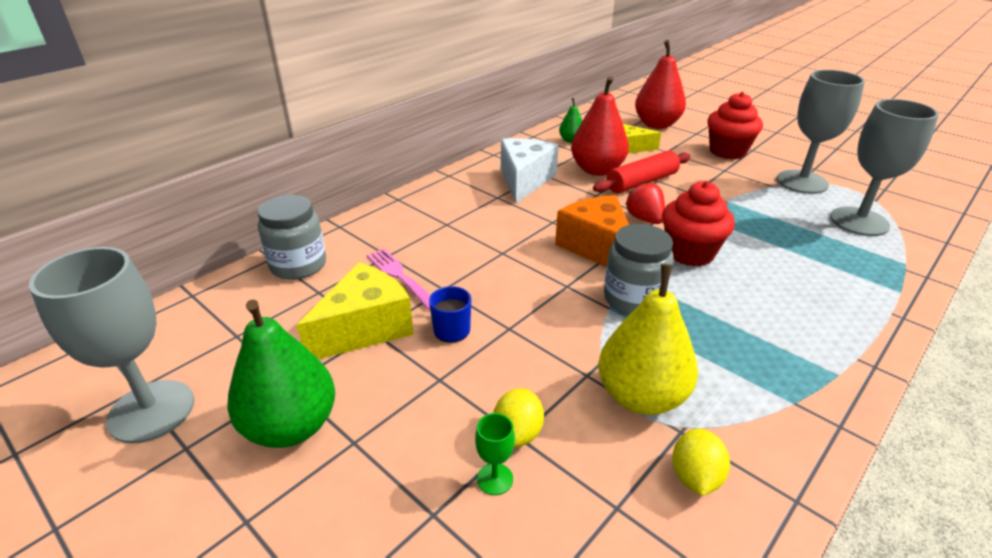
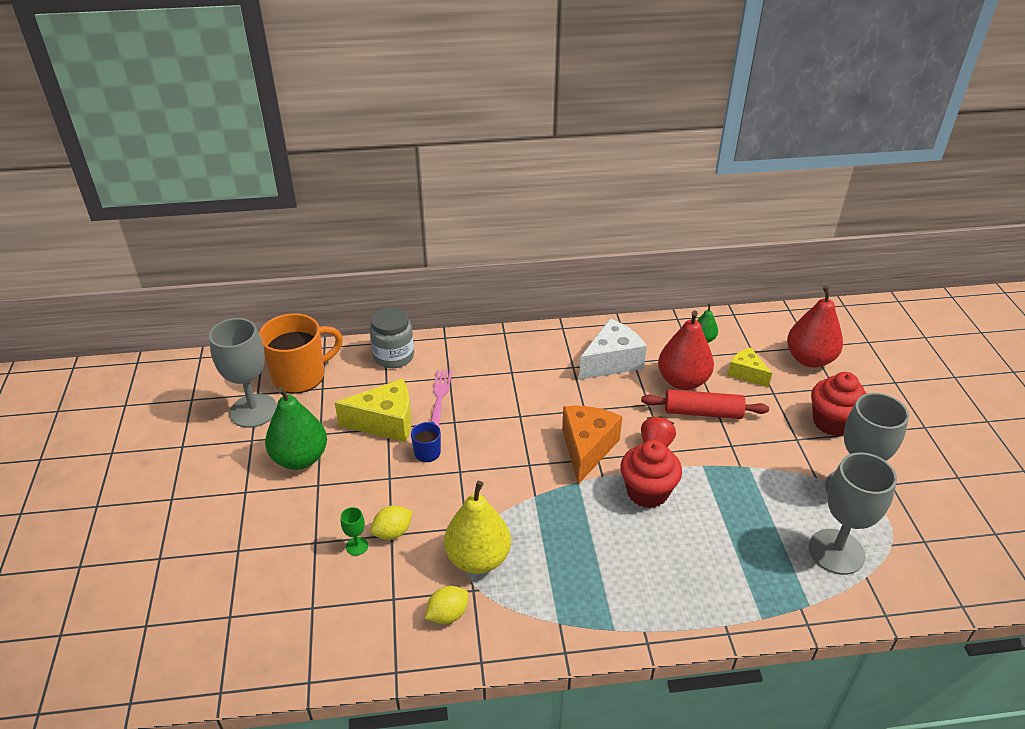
camera: 40 degrees right, 5 degrees up
grey jar [604,224,674,315] -> none
none -> orange mug [259,313,343,394]

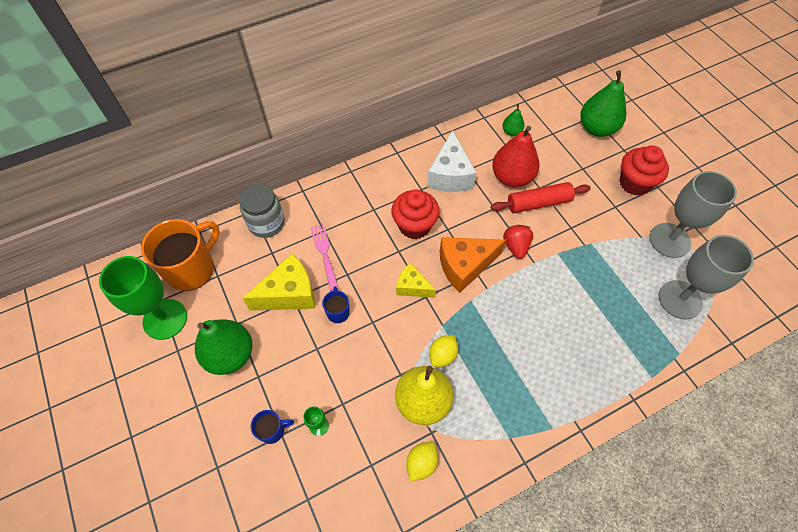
camera: 20 degrees left, 20 degrees up
grey goblet [209,318,277,428] -> green goblet [99,256,187,340]
yellow lemon [371,506,413,540] -> yellow lemon moved to [429,335,458,367]
orange cheese [562,406,623,484] -> orange cheese turned 105 degrees counterclockwise [440,237,506,293]
white cheese [579,319,647,380] -> white cheese turned 150 degrees clockwise [427,130,476,192]
red cupcake [620,440,682,508] -> red cupcake moved to [391,189,440,239]
yellow cheese [728,347,772,387] -> yellow cheese moved to [396,263,436,298]
red pear [787,286,843,368] -> green pear [580,70,626,137]
none -> blue mug [251,410,294,444]

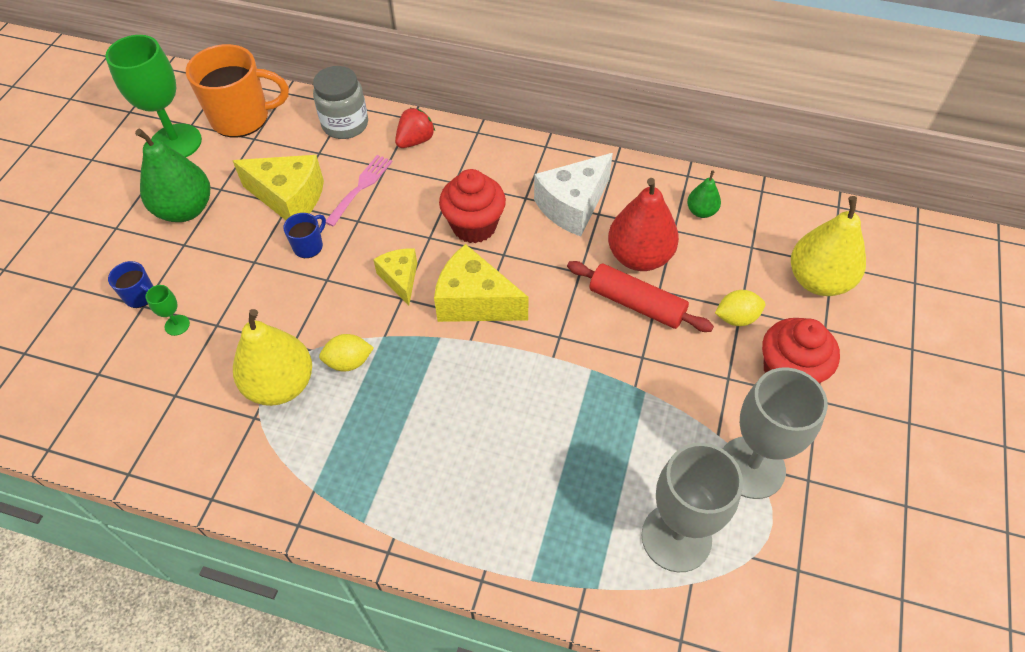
camera: 45 degrees right, 5 degrees down
yellow lemon [406,442,438,481] -> yellow lemon moved to [715,290,765,326]
orange cheese [440,237,506,293] -> yellow cheese [434,244,528,322]
red strawberry [503,225,533,259] -> red strawberry moved to [395,108,435,148]
green pear [580,70,626,137] -> yellow pear [791,196,866,296]

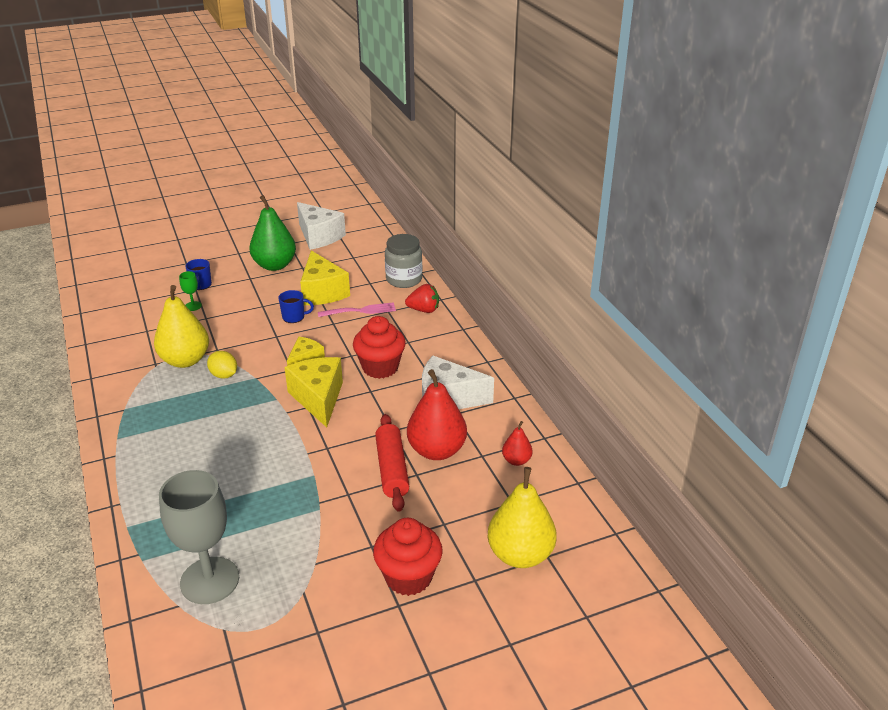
camera: 50 degrees right, 20 degrees down
green goblet [105,35,202,157] -> white cheese [297,202,346,250]
orange mug [186,44,289,137] -> none
green pear [687,170,721,218] -> red pear [502,421,532,466]
yellow lemon [715,290,765,326] -> none
grey goblet [723,367,828,499] -> none

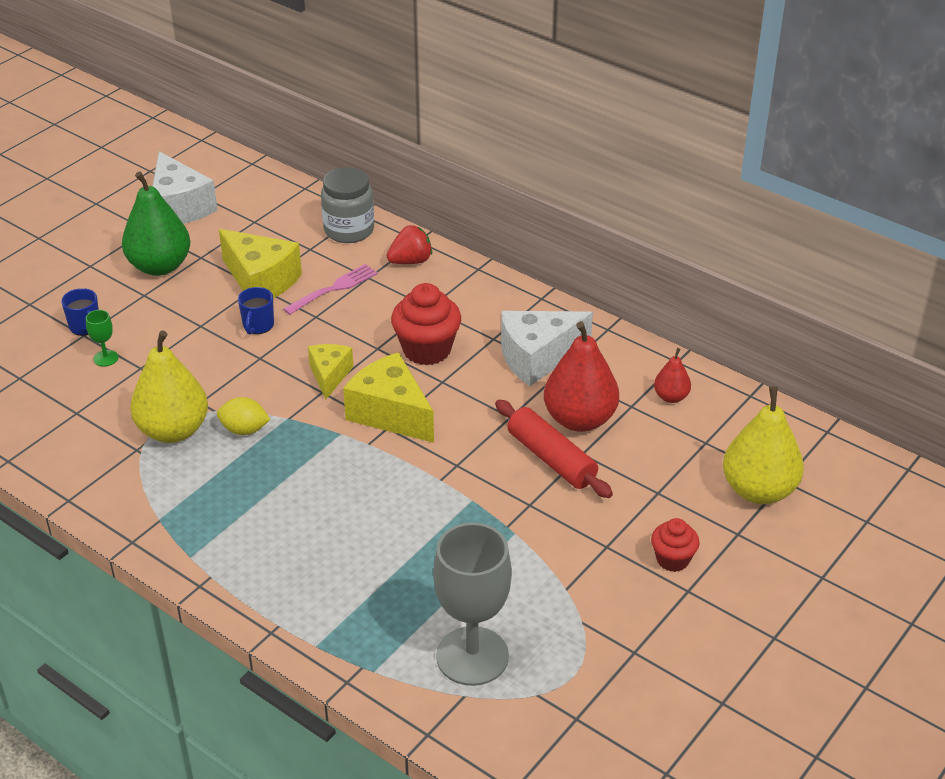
camera: 30 degrees left, 5 degrees up
blue mug [278,290,314,323] -> blue mug turned 135 degrees clockwise [238,287,274,334]
white cheese [297,202,346,250] -> white cheese turned 45 degrees clockwise [153,151,218,224]
red cupcake [373,518,443,596] -> red cupcake [651,518,699,572], size x0.59

